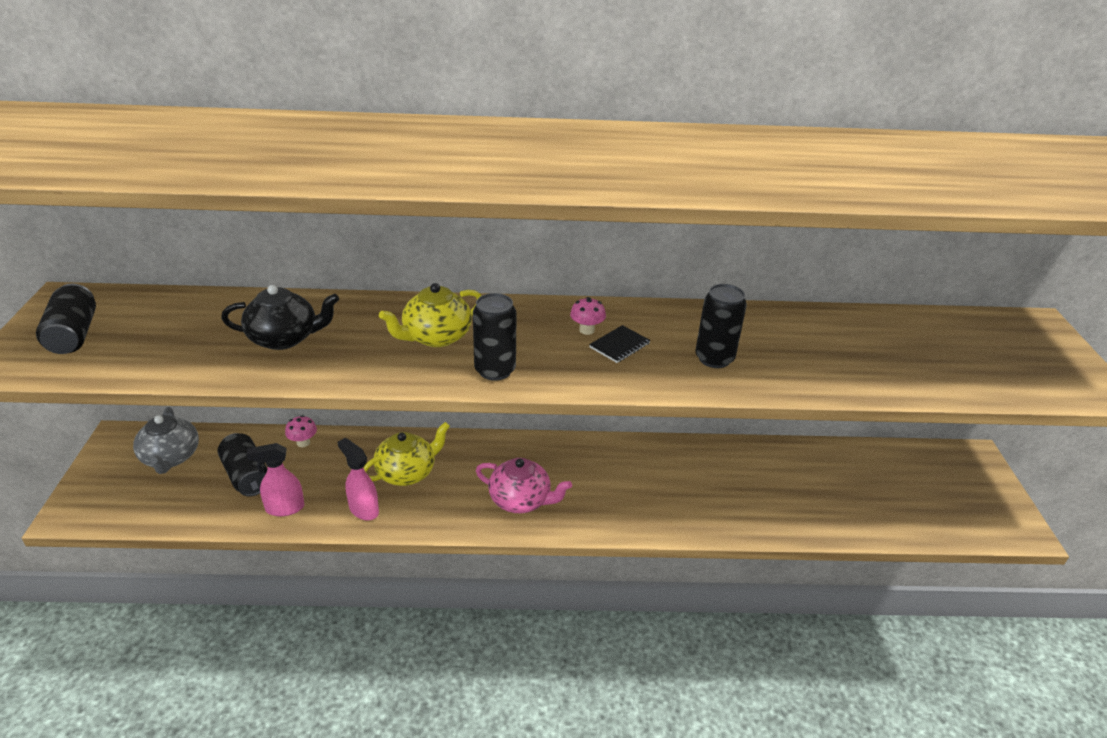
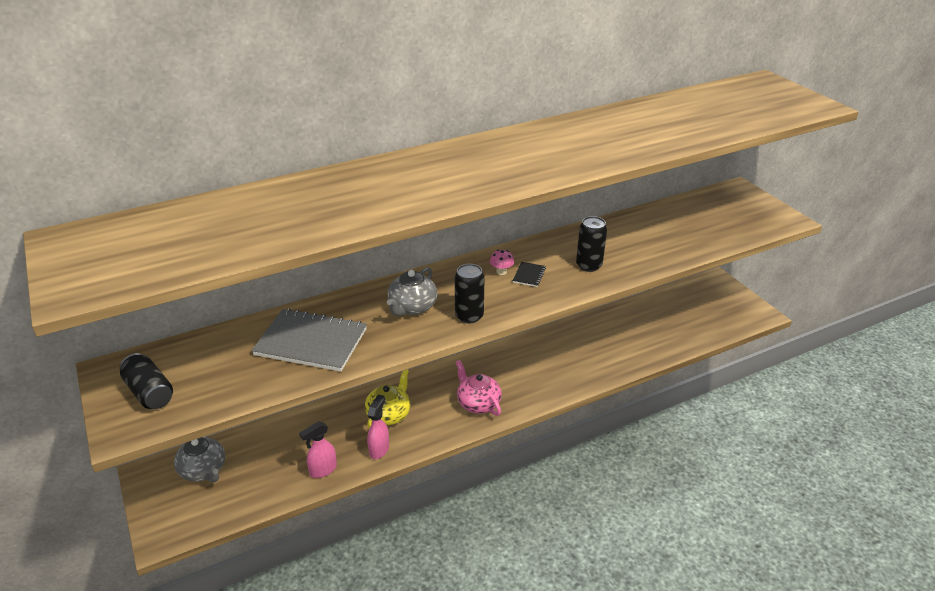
camera: 25 degrees left, 0 degrees up
black can [218,433,267,496] -> none
black teapot [221,285,339,350] -> grey notebook [252,309,367,372]
pink mushroom [285,415,317,447] -> none
pink spray bottle [337,438,379,520] -> pink spray bottle turned 90 degrees clockwise [367,394,389,459]
yellow teapot [379,283,481,347] -> grey teapot [387,267,437,316]
pink teapot [476,458,572,513] -> pink teapot turned 120 degrees counterclockwise [456,360,502,416]

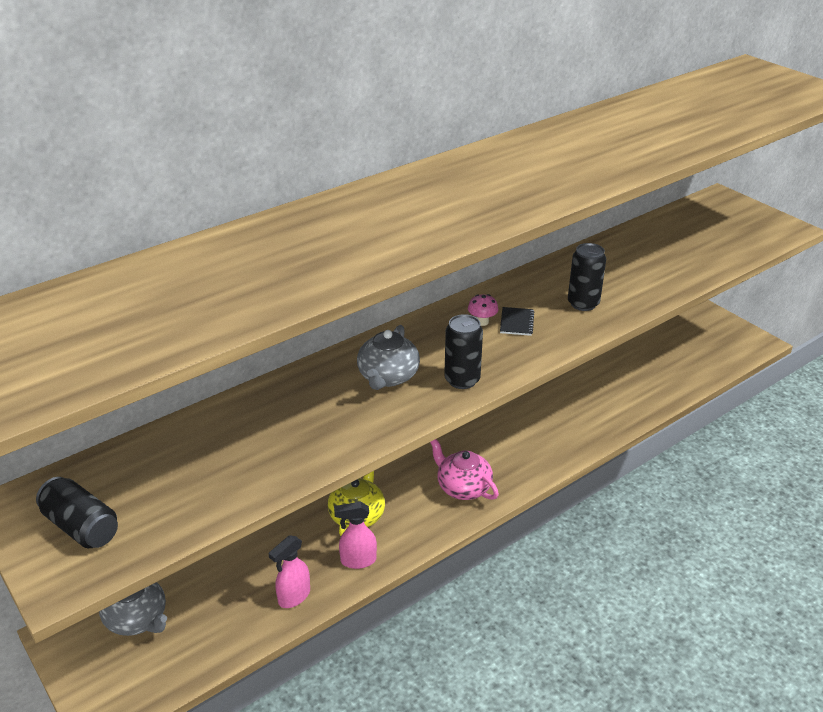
camera: 10 degrees left, 0 degrees up
grey notebook [252,309,367,372] -> none
pink spray bottle [367,394,389,459] -> pink spray bottle turned 105 degrees counterclockwise [334,502,377,569]

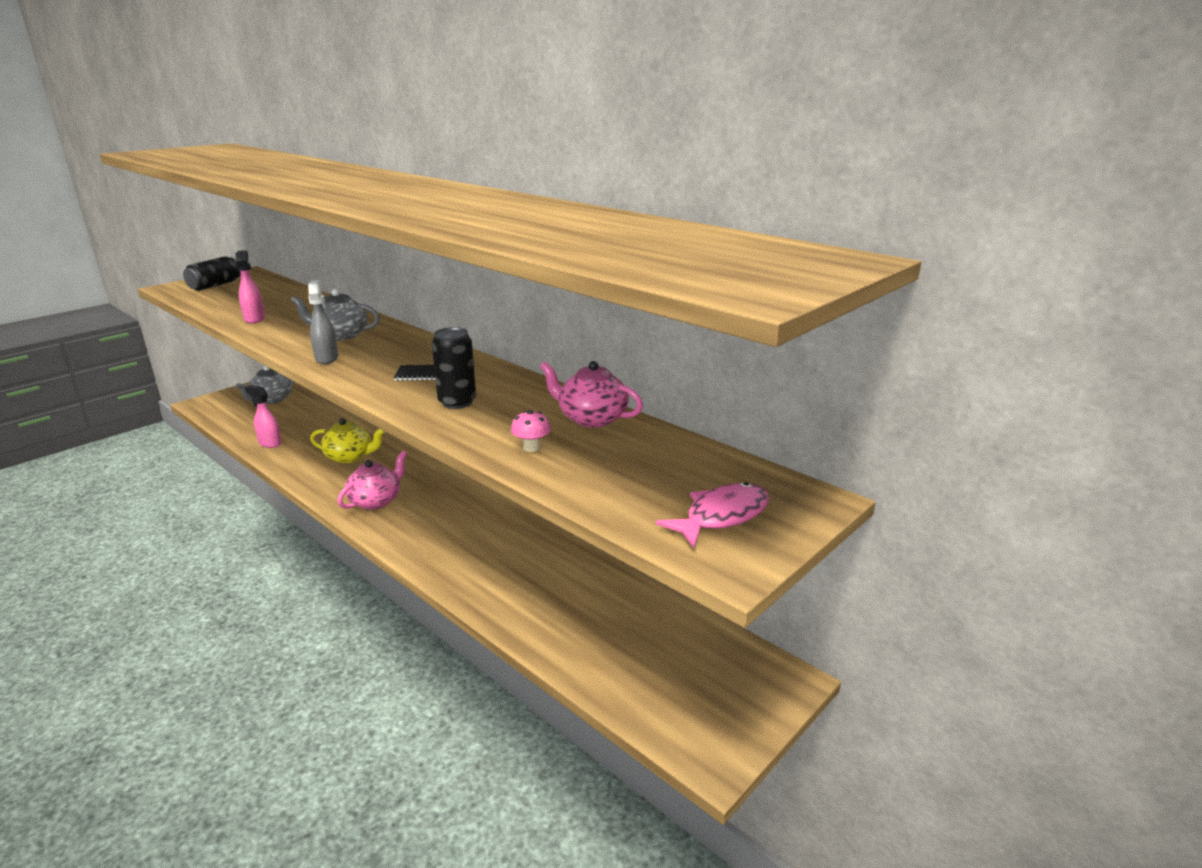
camera: 80 degrees right, 10 degrees down
pink spray bottle [334,502,377,569] -> pink spray bottle moved to [235,250,265,324]
black can [444,314,483,389] -> grey spray bottle [308,280,338,364]
pink mushroom [468,294,499,326] -> pink mushroom moved to [511,410,551,452]
none -> pink teapot [540,361,643,428]
none -> pink fish [656,482,769,548]

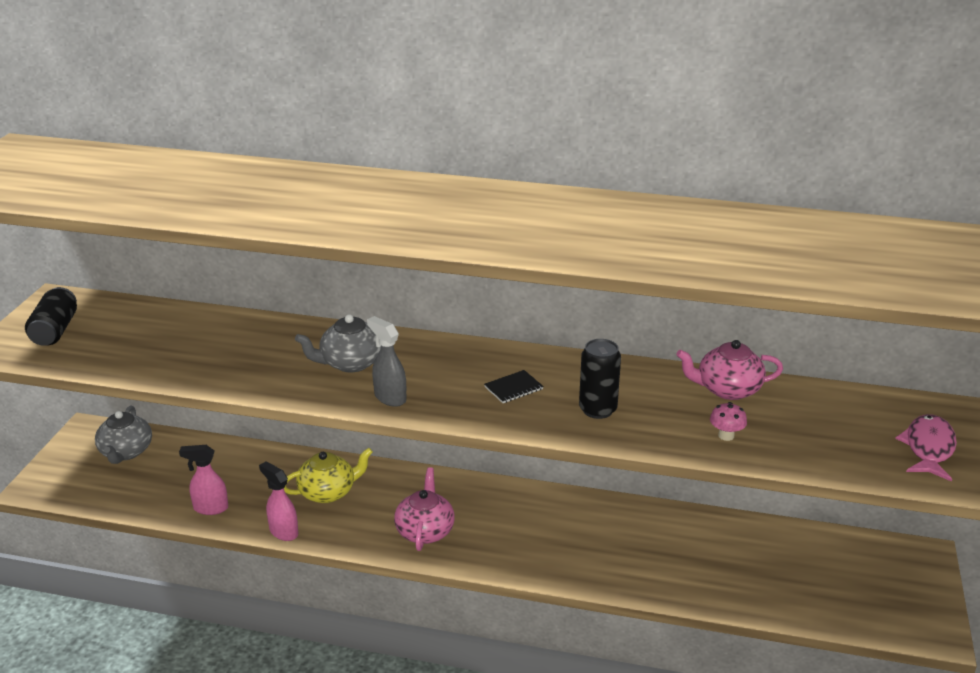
camera: 30 degrees left, 5 degrees up
pink spray bottle [235,250,265,324] -> pink spray bottle moved to [259,462,298,541]

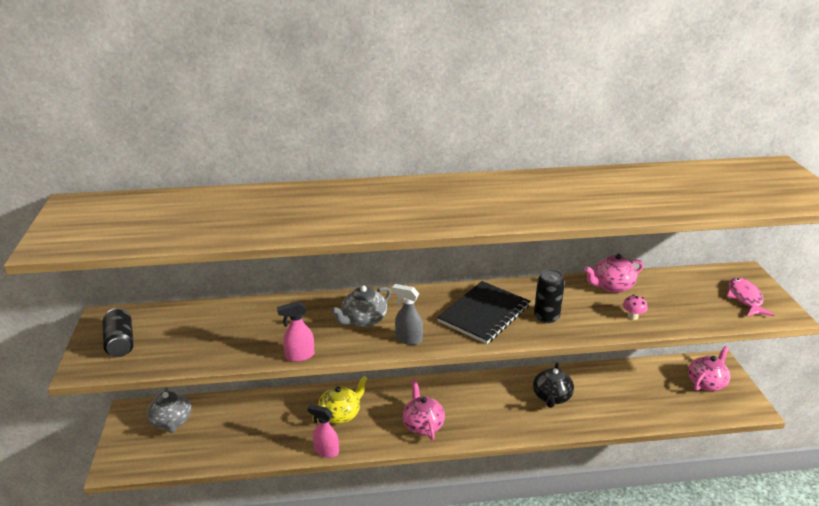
camera: 20 degrees left, 0 degrees up
pink spray bottle [179,445,228,515] -> pink spray bottle moved to [277,301,314,362]
black notebook [484,370,544,403] -> black notebook [437,281,530,344], size x2.41
none -> black teapot [533,362,574,408]
none -> pink teapot [688,346,731,391]

